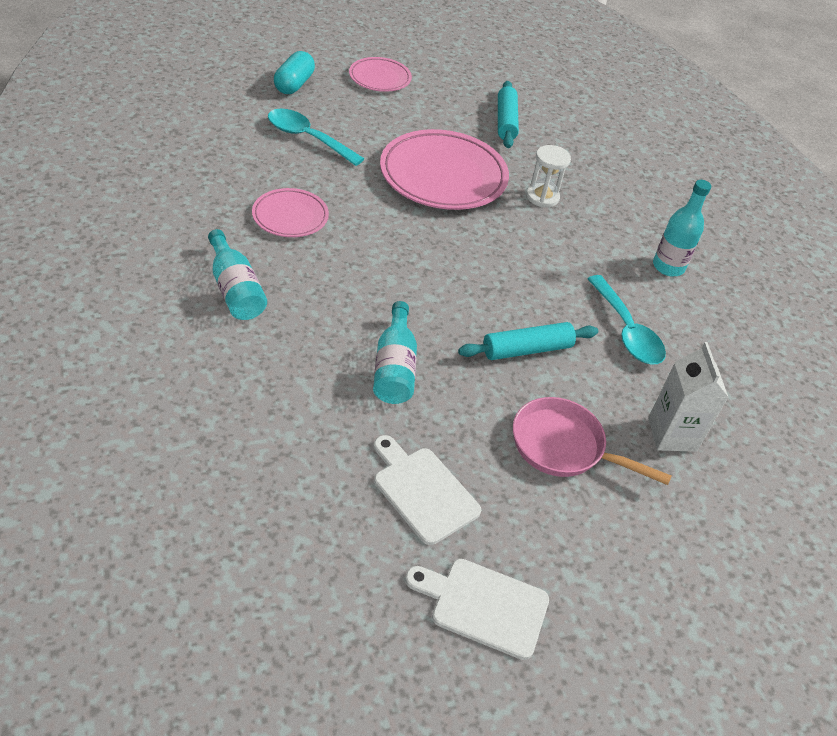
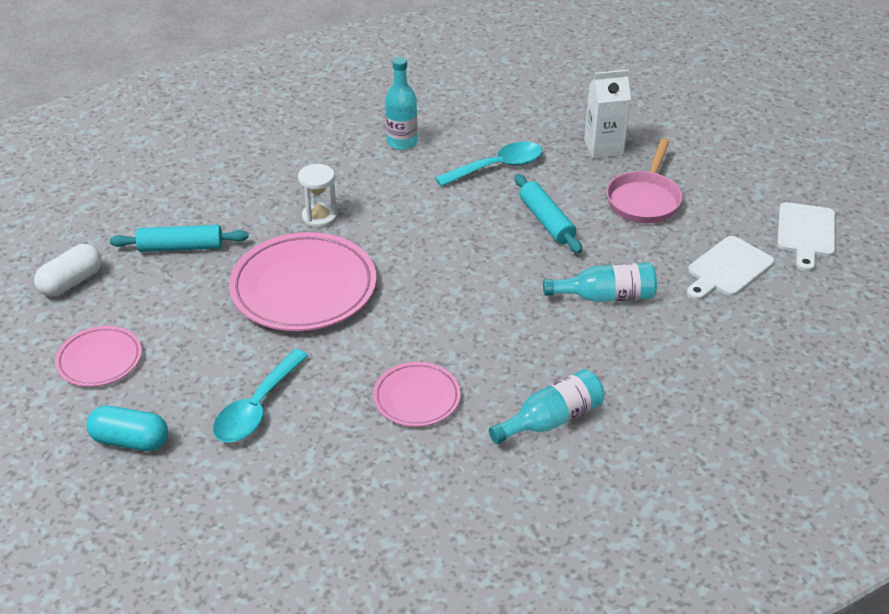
camera: 90 degrees left, 5 degrees down
none -> white capsule [34,244,102,297]

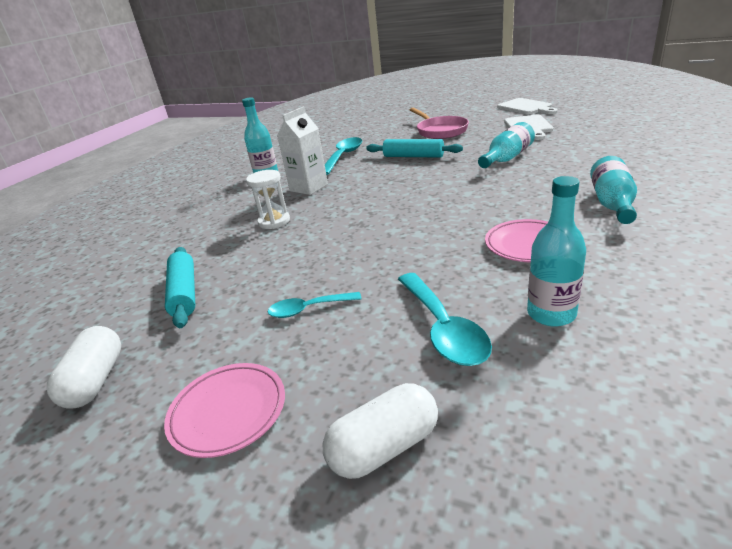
camera: 40 degrees left, 10 degrees down
turquoise capsule [87,406,168,451] -> white capsule [323,383,438,479]
turquoise rolling pin [110,225,249,252] -> turquoise rolling pin turned 60 degrees counterclockwise [165,247,195,328]
pink plate [229,232,376,331] -> none
white carton [584,70,631,159] -> white carton moved to [277,107,328,195]
none -> turquoise spoon [268,292,361,318]
none -> turquoise bottle [527,176,586,327]

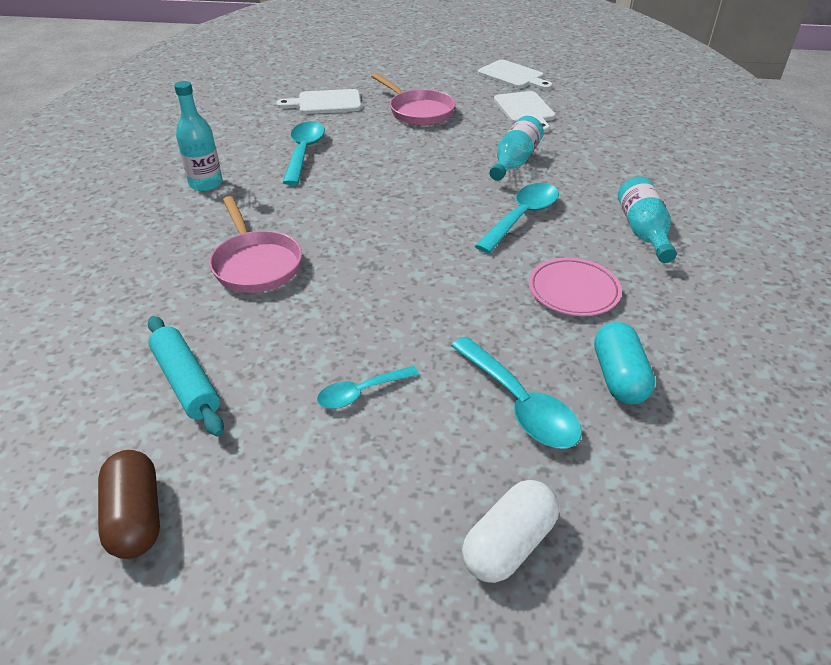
camera: 20 degrees left, 10 degrees up
white capsule [47,326,121,409] -> brown capsule [98,450,160,559]
pink plate [164,363,285,458] -> none
white hourglass [246,170,290,229] -> pink pan [209,196,302,293]
white carton [277,107,328,195] -> none
turquoise rolling pin [366,139,463,158] -> none
turquoise bottle [527,176,586,327] -> turquoise capsule [594,322,655,405]
none -> white cutting board [276,89,361,114]
none -> turquoise spoon [475,183,559,253]

